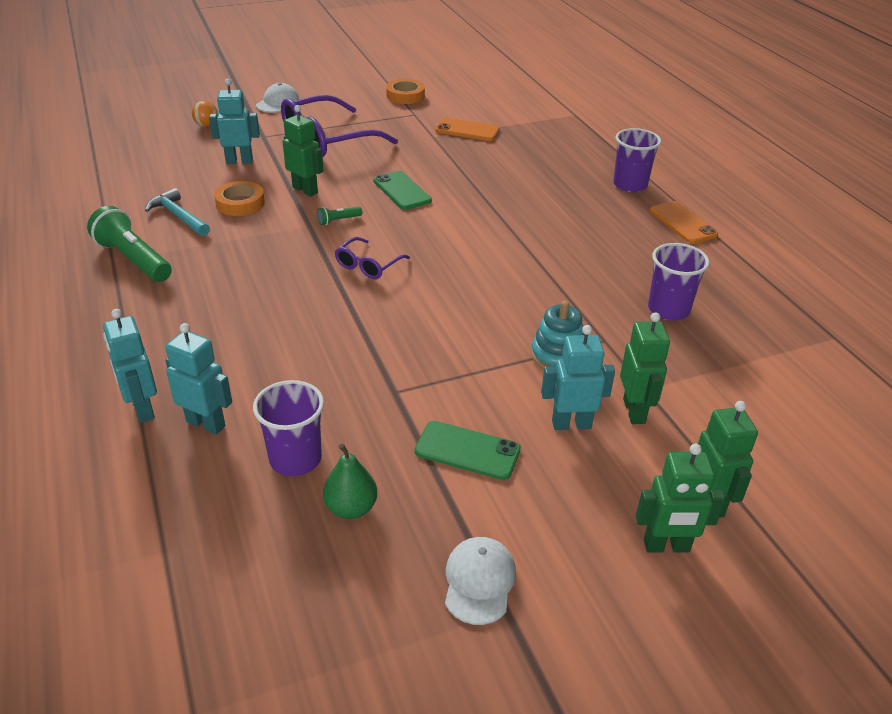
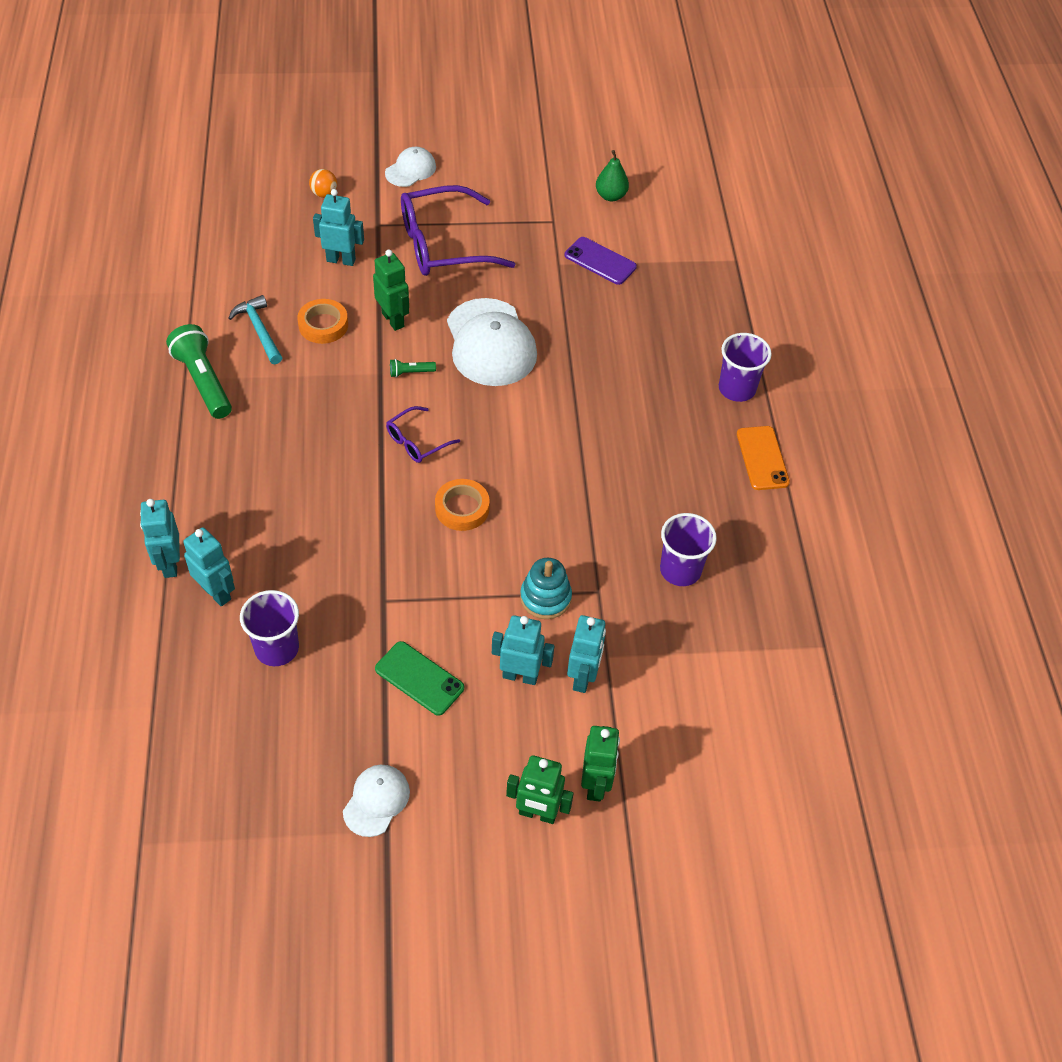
camera: 15 degrees right, 15 degrees up
green pear [323,444,377,519] -> green pear moved to [596,150,629,201]
green phone [373,171,432,210] -> white cap [447,298,537,386]
orange tape [386,79,425,104] -> orange tape moved to [435,479,490,531]
orange phone [435,118,500,141] -> purple phone [565,237,637,285]
green robot [620,312,670,424] -> turquoise robot [567,615,606,693]

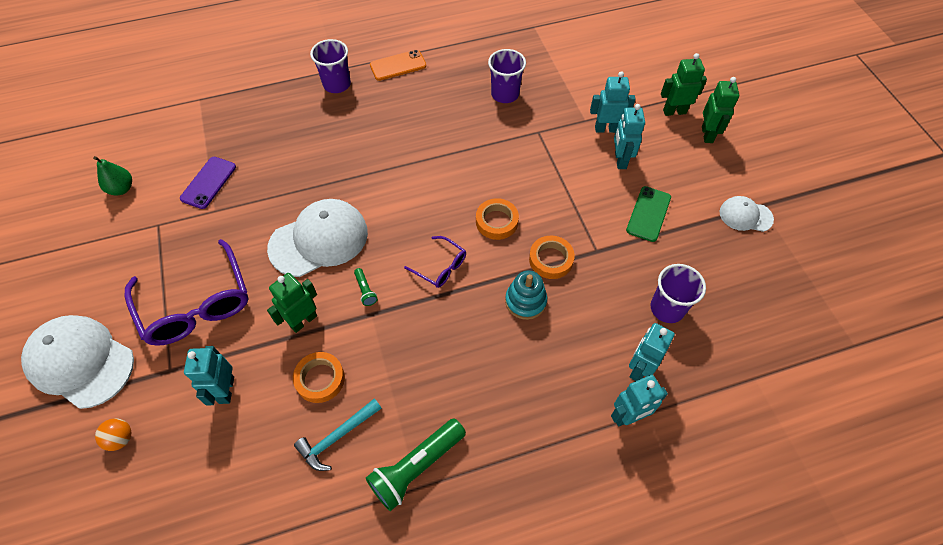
camera: 100 degrees left, 5 degrees up
white cap [385,147,436,187] -> white cap [21,315,134,409], size x1.88
turquoise stacking toy [520,558,572,619] -> turquoise stacking toy moved to [505,271,547,320]
none -> orange tape [529,236,575,279]

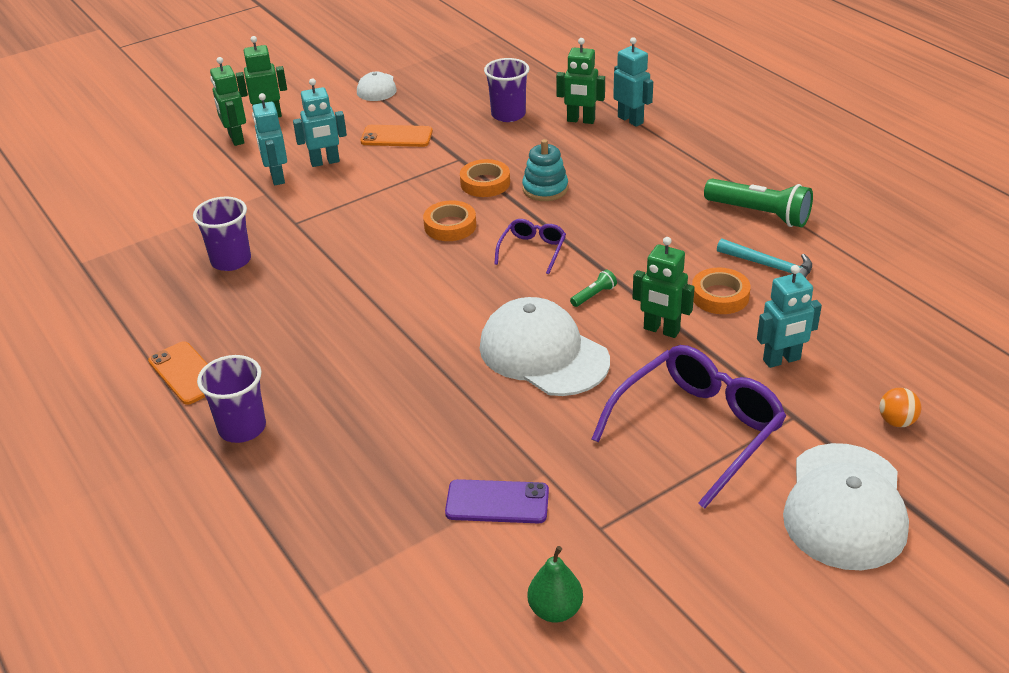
camera: 105 degrees left, 20 degrees down
green phone [626,186,671,242] -> orange phone [361,125,433,147]
turquoise robot [629,323,675,381] -> green robot [556,38,605,124]

